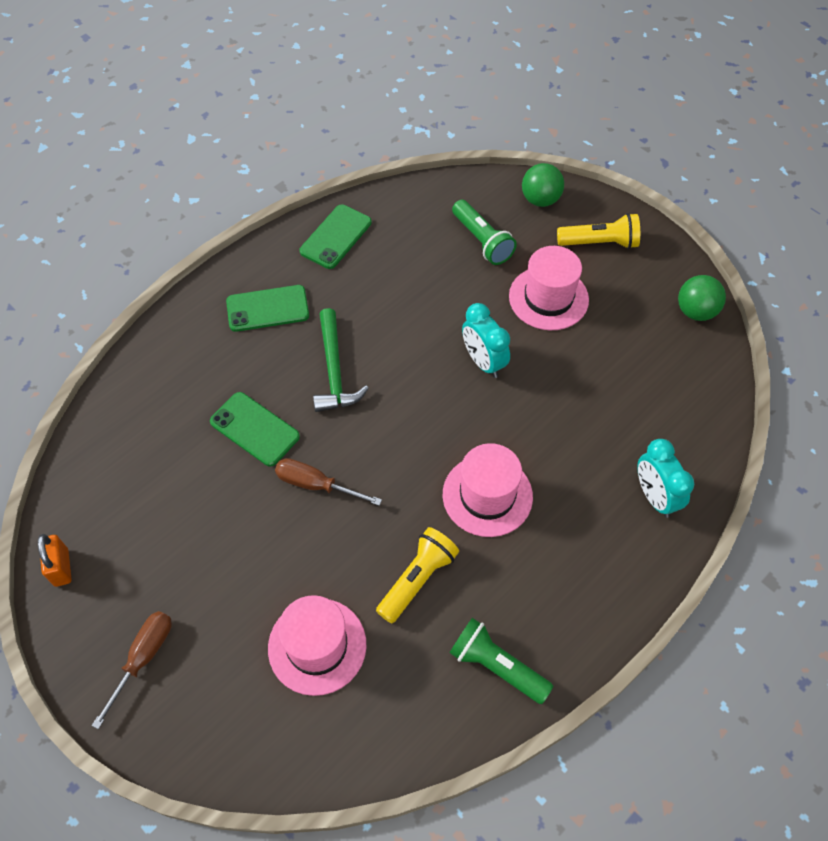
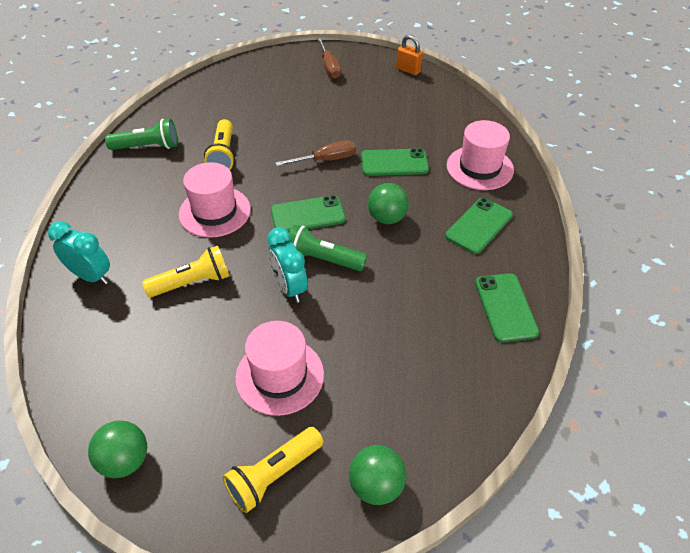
camera: 140 degrees right, 10 degrees down
pink hat [268,595,366,696] -> pink hat moved to [447,120,514,190]
green hammer [313,308,369,412] -> green ball [368,183,409,224]
green flashlight [452,200,517,265] -> green flashlight moved to [289,224,367,271]
turquoise clock [462,303,510,378] -> turquoise clock turned 135 degrees counterclockwise [267,227,308,303]
none -> yellow flashlight [142,246,230,297]
none -> green phone [271,195,346,232]

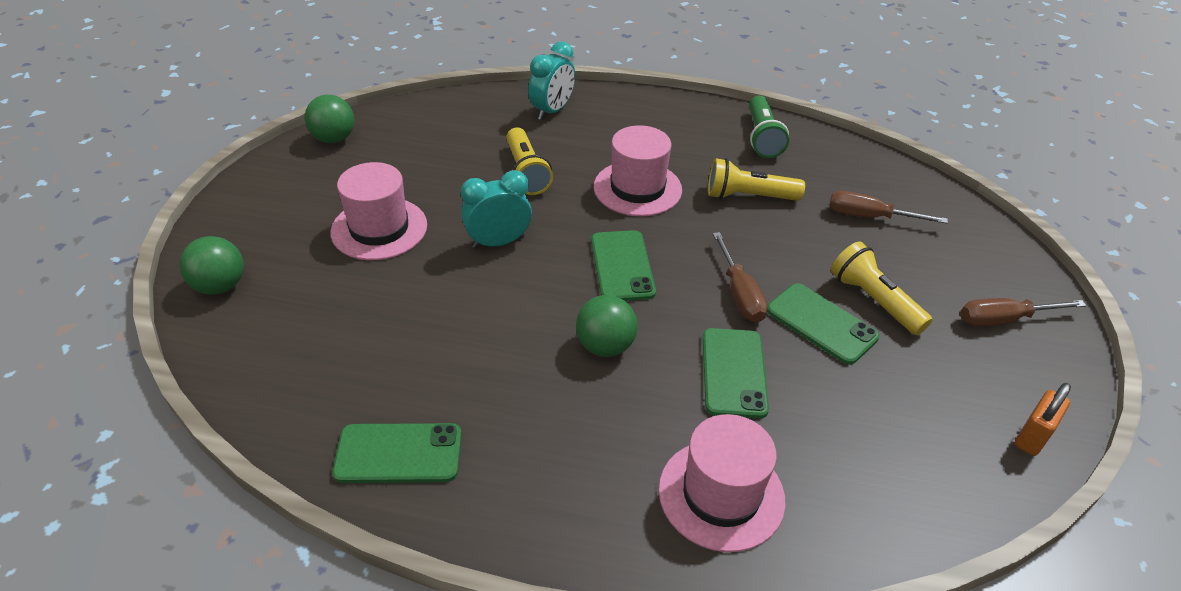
camera: 95 degrees right, 5 degrees down
yellow flashlight [223,427,323,513] -> yellow flashlight moved to [831,241,933,335]
green flashlight [289,224,367,271] -> none
green phone [445,198,513,254] -> green phone moved to [767,283,880,365]
none -> brown screwdriver [829,191,948,224]

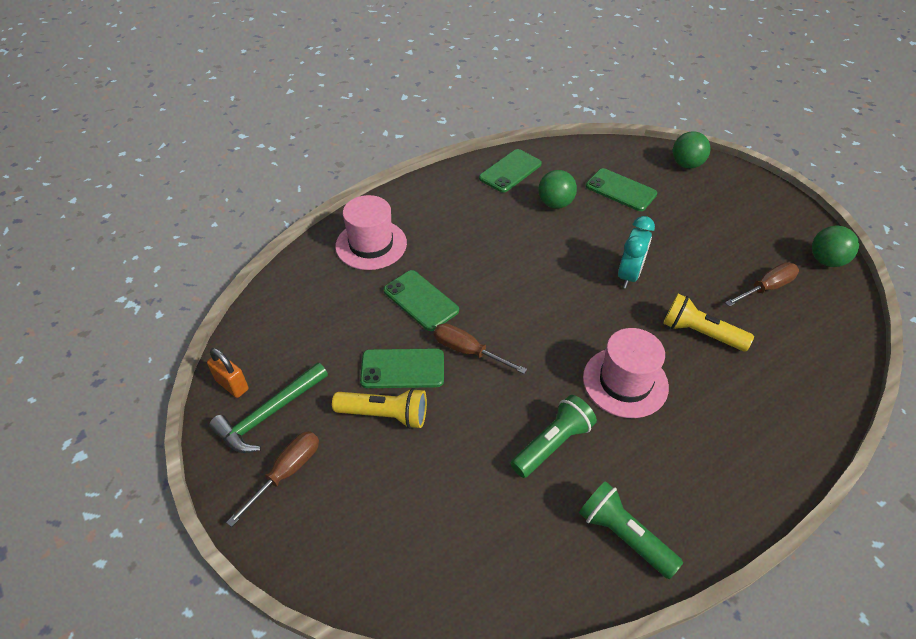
camera: 135 degrees right, 5 degrees up
pink hat [330,162,427,260] -> none
turquoise clock [528,41,575,120] -> none
green ball [576,295,638,357] -> green ball moved to [538,170,577,209]
green phone [591,230,656,301] -> green phone moved to [586,168,657,211]
yellow flashlight [708,158,805,201] -> green flashlight [511,395,597,478]
brown screwdriver [829,191,948,224] -> brown screwdriver moved to [725,262,799,307]
orange padlock [1015,383,1071,456] -> orange padlock turned 45 degrees counterclockwise [207,348,249,398]
none -> green hammer [209,362,328,453]

